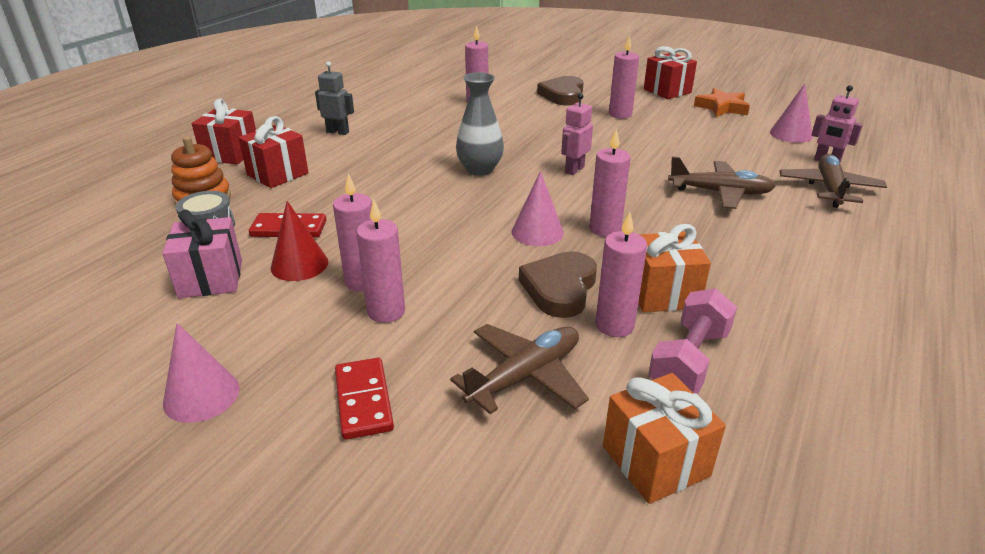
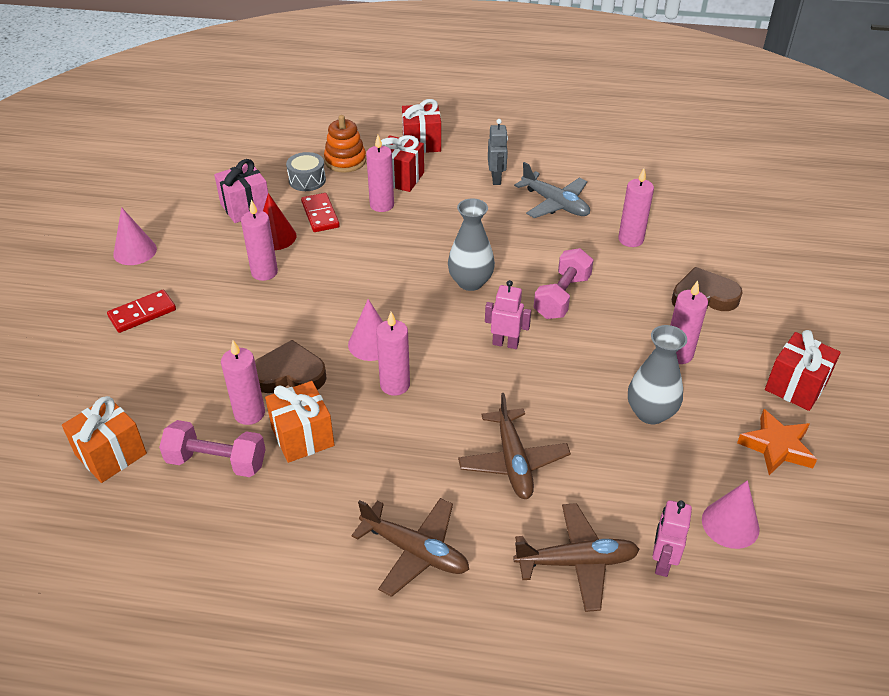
camera: 70 degrees right, 10 degrees up
pink candle [357,199,405,323] -> pink candle moved to [366,135,394,212]
brown plane [450,324,589,414] -> brown plane moved to [351,498,469,597]
none -> grey plane [514,162,590,218]
none -> pink dumbbell [534,248,594,319]
none -> grey vase [628,325,687,424]

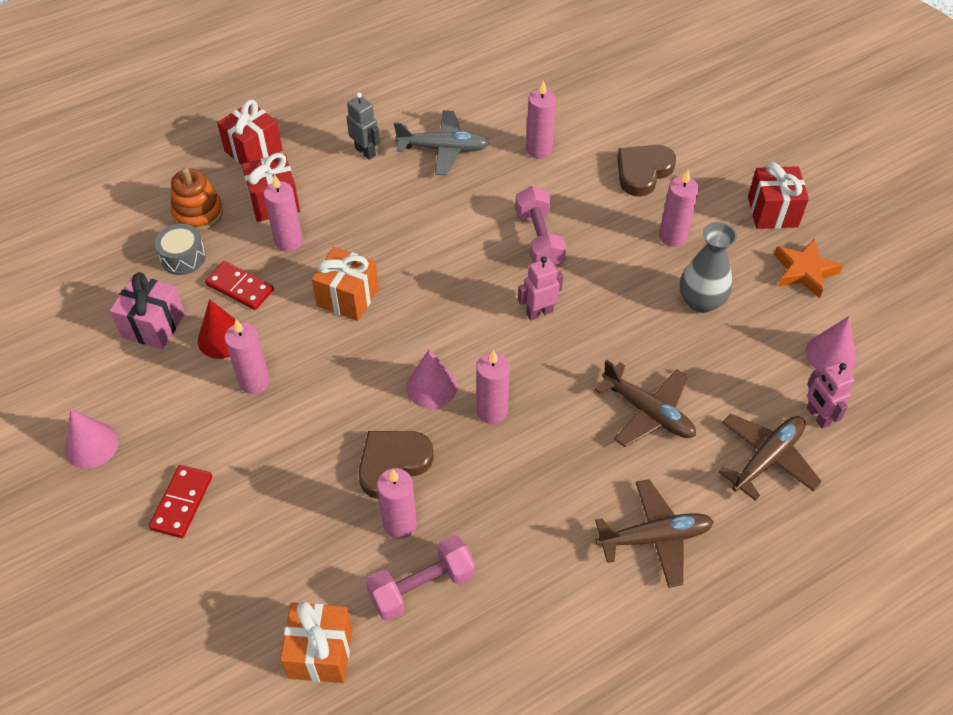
camera: 40 degrees left, 10 degrees up
orange gift [265,381,334,463] -> orange gift moved to [312,247,379,321]
grey vase [448,198,495,291] -> none

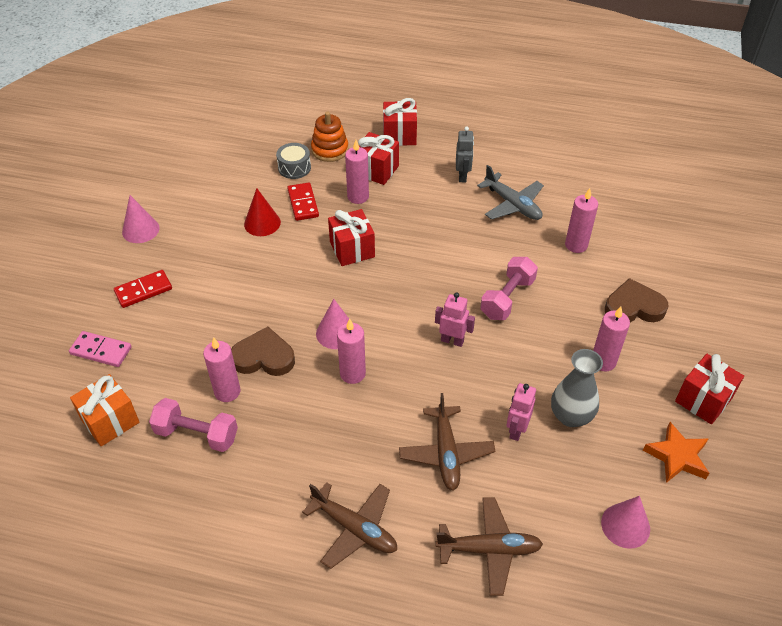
camera: 45 degrees right, 5 degrees down
pink gift [109,272,185,349] -> none
pink candle [224,320,270,394] -> none
orange gift [312,247,379,321] -> red gift [328,209,375,266]
pink robot [807,362,854,429] -> pink robot moved to [506,383,536,441]
none -> pink domino [69,331,132,367]

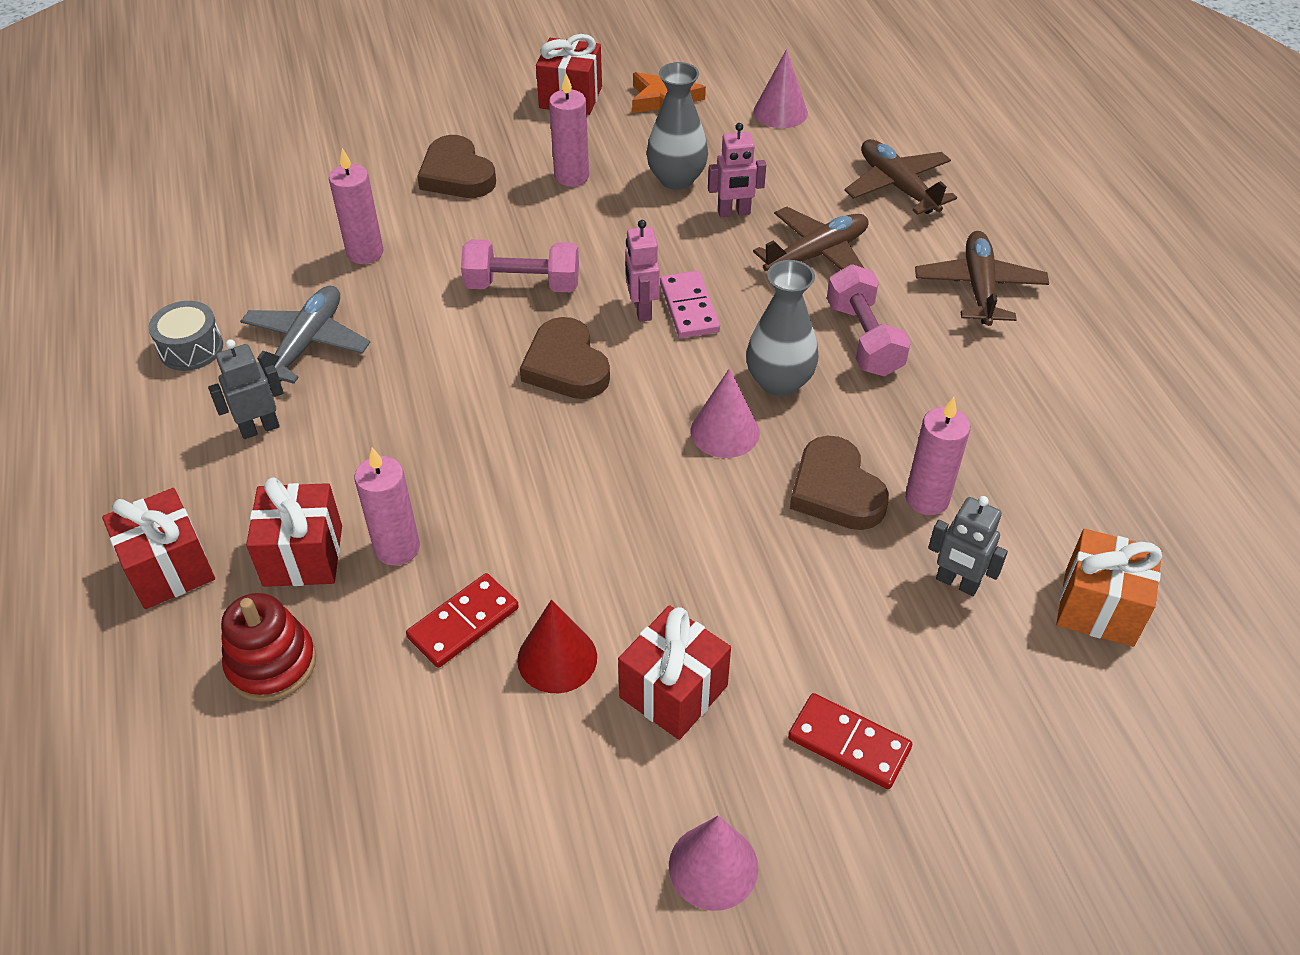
camera: 120 degrees left, 0 degrees up
pink domino [69,331,132,367] -> pink domino moved to [660,271,720,338]
pink dumbbell [149,398,238,452] -> pink dumbbell moved to [827,264,911,377]
grey drum [276,143,311,179] -> grey drum moved to [149,301,223,371]
orange stacking toy [311,112,348,162] -> red stacking toy [221,593,316,702]
red gift [328,209,375,266] -> red gift moved to [618,605,731,740]
pink candle [337,319,366,384] -> grey vase [746,260,818,396]
none -> brown heart [520,317,610,399]
none -> grey robot [928,496,1008,596]

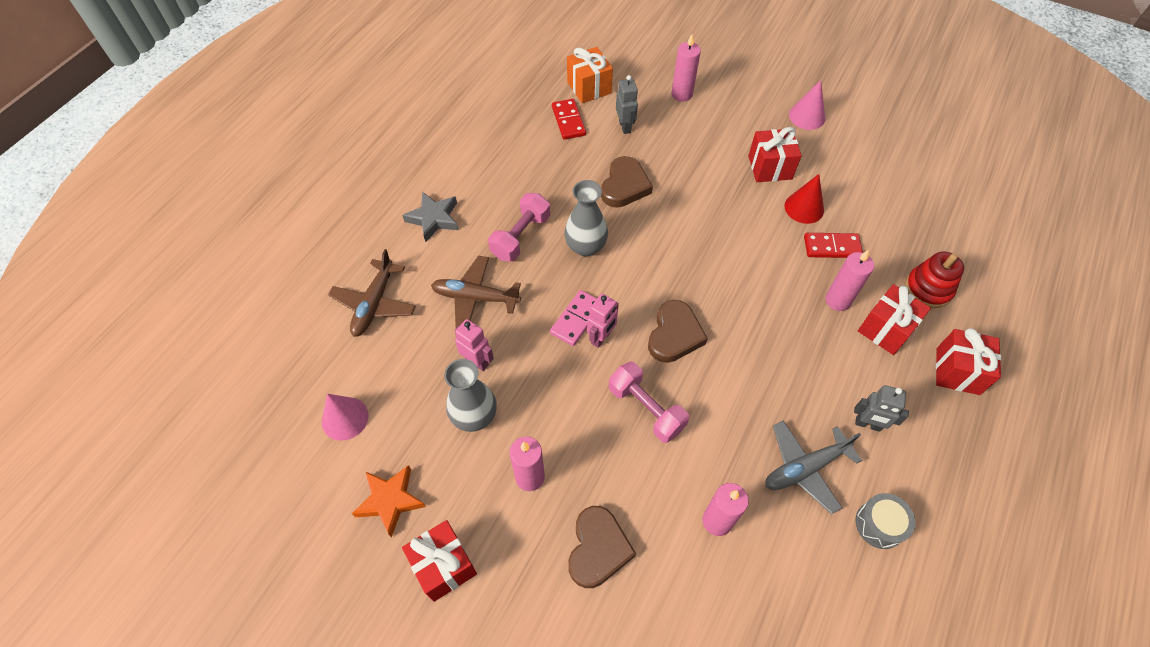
camera: 135 degrees left, 10 degrees up
pink cone [691,369,760,458] -> none
red domino [788,693,912,789] -> red domino moved to [552,99,586,140]
pink candle [905,397,970,515] -> pink candle moved to [671,34,701,102]
brown plane [915,231,1049,326] -> grey star [402,191,459,242]

